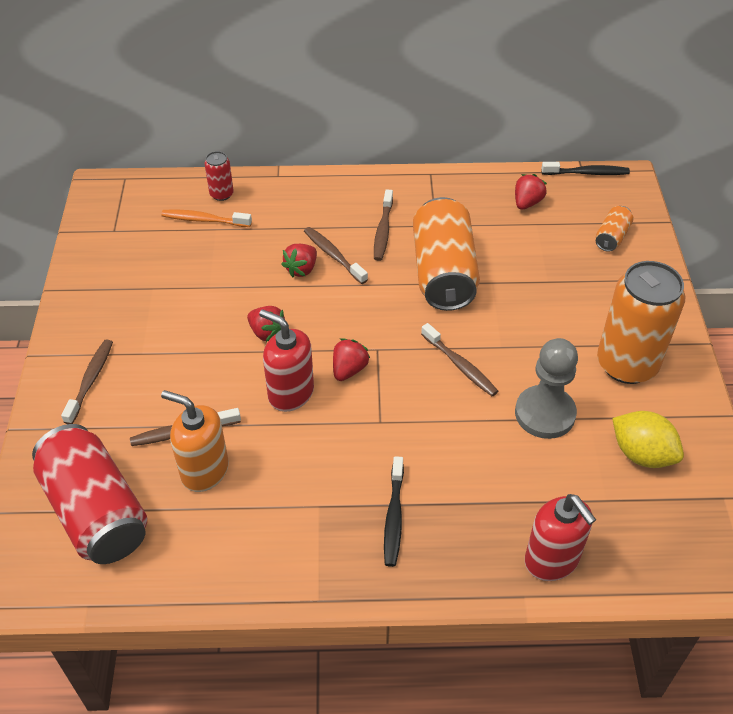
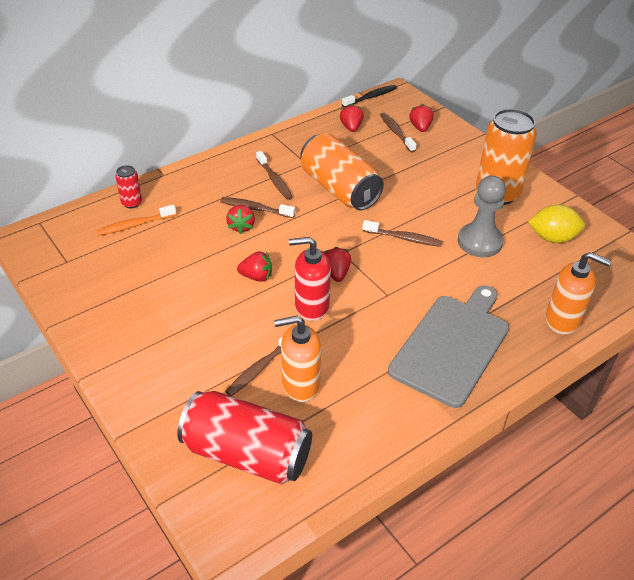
camera: 35 degrees left, 5 degrees down
brown toothbrush [61,339,113,424] -> brown toothbrush moved to [380,113,417,153]
black toothbrush [384,456,404,567] -> grey cutting board [388,285,509,408]
red soap dispenser [525,494,596,581] -> orange soap dispenser [546,252,611,334]
orange can [596,206,633,252] -> red strawberry [409,104,434,132]

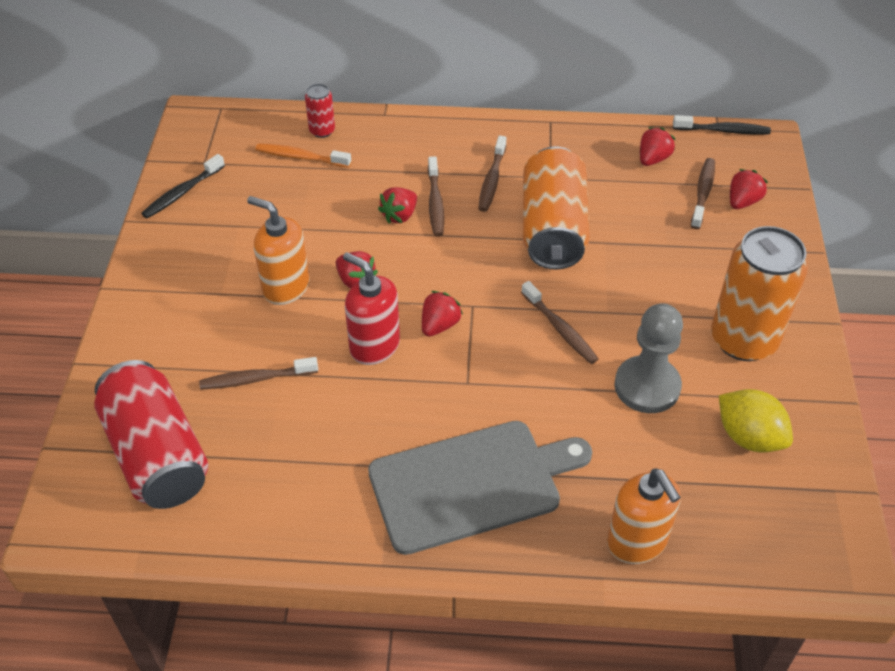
camera: 40 degrees right, 5 degrees up
brown toothbrush [220,197,295,218] -> brown toothbrush turned 150 degrees counterclockwise [428,156,444,236]
orange soap dispenser [274,316,321,402] -> orange soap dispenser moved to [247,196,309,305]
none -> black toothbrush [141,154,225,218]

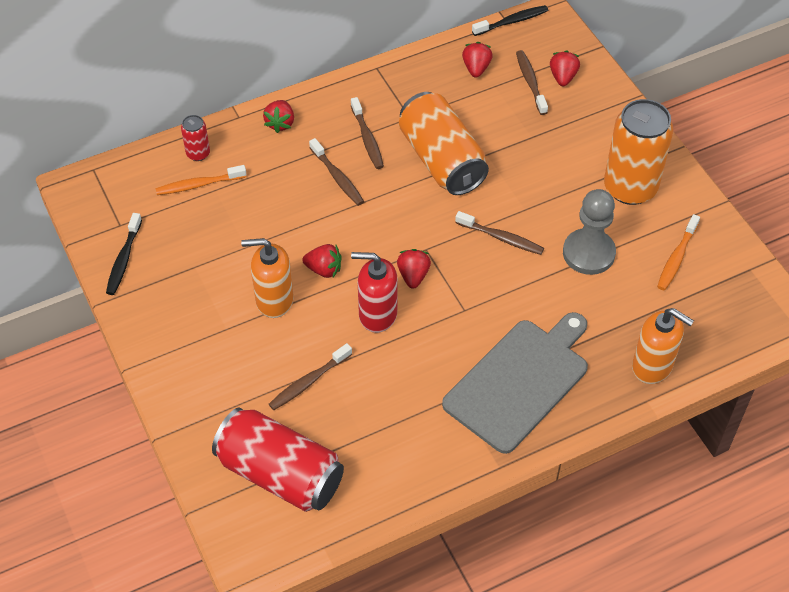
camera: 30 degrees left, 5 degrees up
red strawberry [378,187,417,224] -> red strawberry moved to [263,100,294,133]
yellow lemon [719,389,793,452] -> orange toothbrush [657,214,700,291]

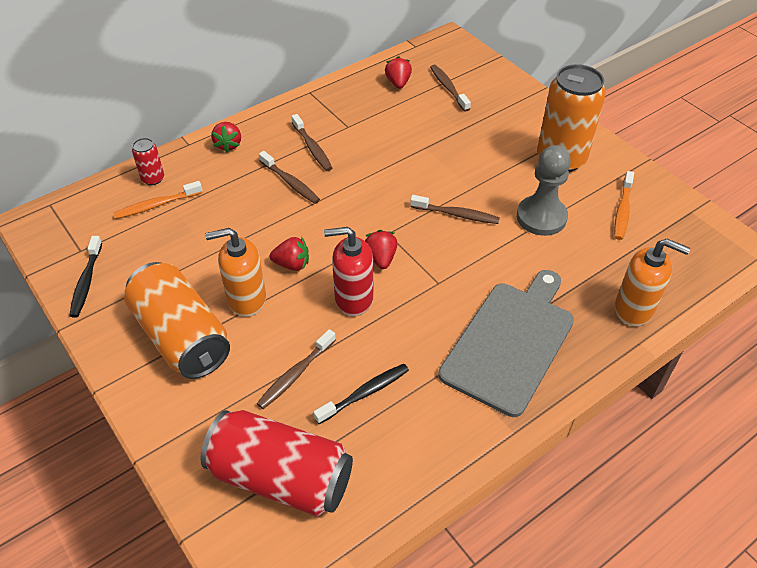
camera: 10 degrees left, 5 degrees down
orange can [399,92,489,195] -> orange can moved to [124,262,230,379]
black toothbrush [472,5,548,36] -> black toothbrush moved to [313,364,409,424]
red strawberry [550,50,580,86] -> none

